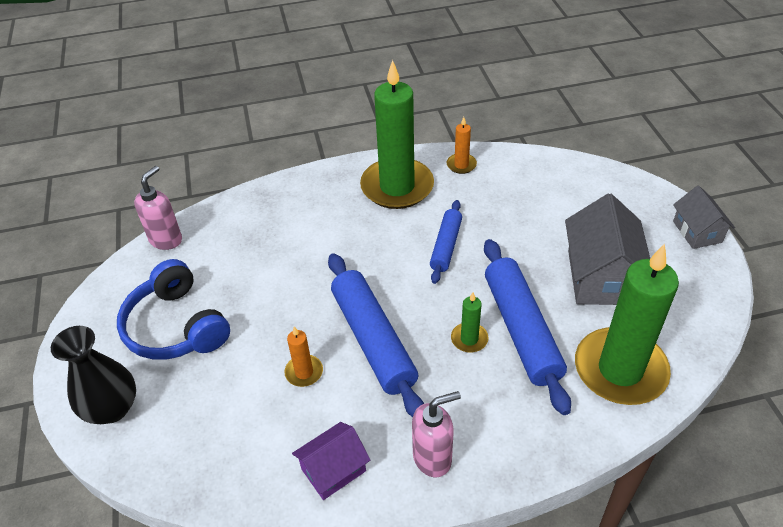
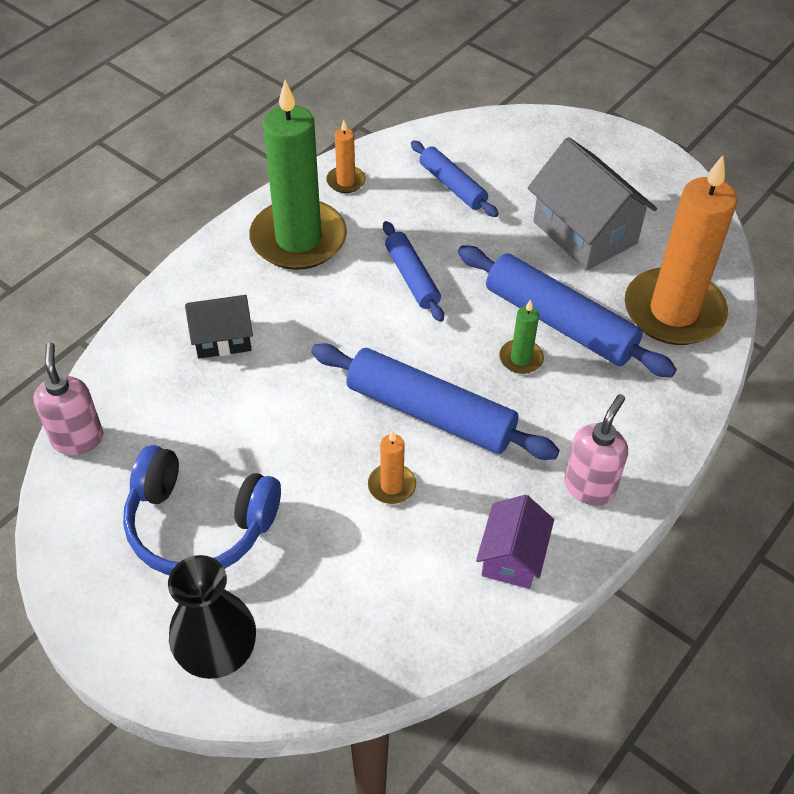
camera: 40 degrees left, 5 degrees up
green candle [575,244,679,405] -> orange candle [625,155,737,345]
grey house [673,186,735,249] -> none
none -> black house [185,295,253,359]
none -> blue rolling pin [411,140,499,217]

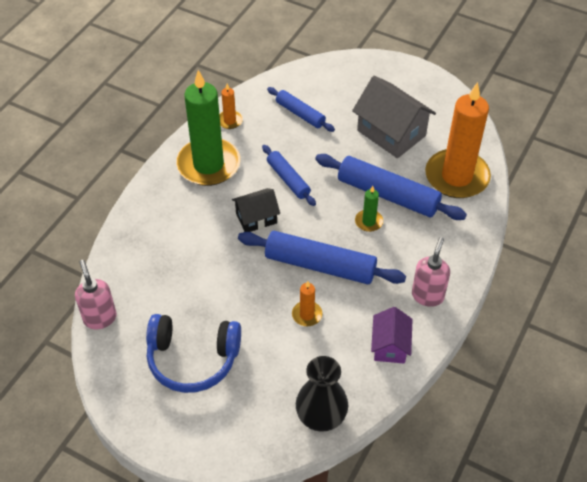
camera: 10 degrees left, 0 degrees up
black vase [168,555,256,679] -> black vase moved to [296,356,348,431]
black house [185,295,253,359] -> black house moved to [232,188,280,232]

